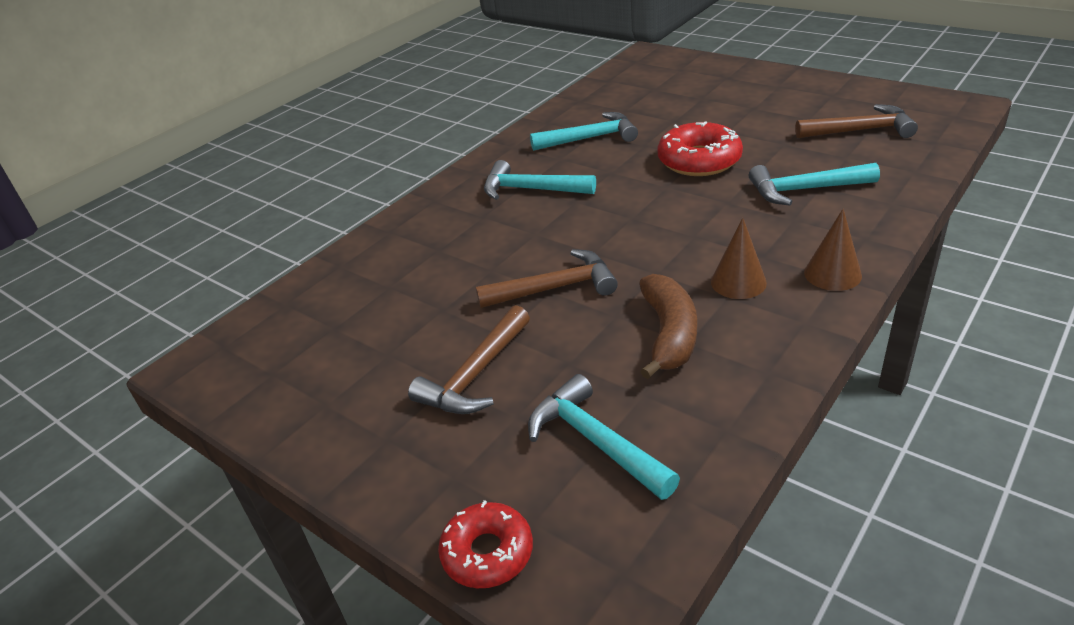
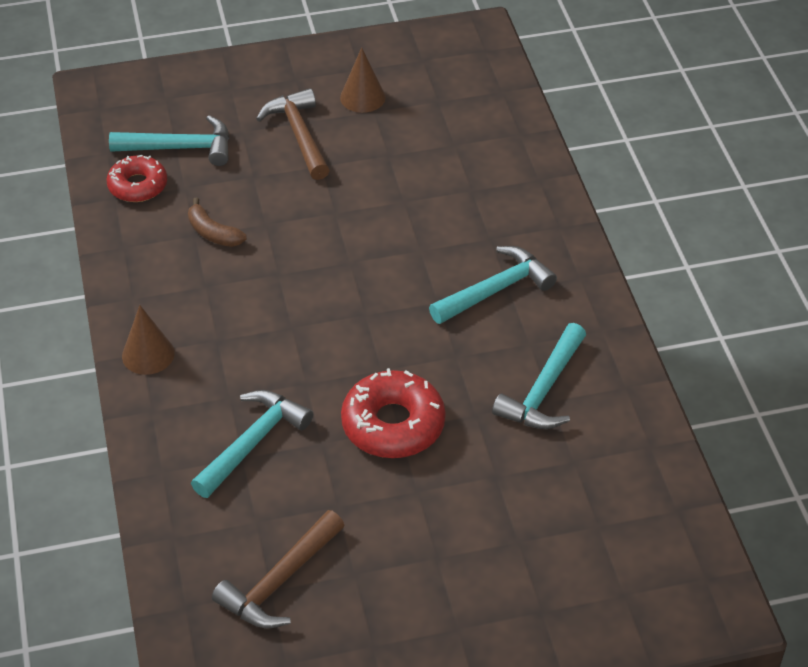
camera: 125 degrees right, 10 degrees up
red donut [438,500,533,588] -> red donut moved to [106,155,167,202]
brown hammer [476,249,618,308] -> none
brown banana [639,274,697,379] -> brown banana [188,198,247,247], size x0.64
brown cone [711,218,767,299] -> brown cone moved to [340,47,386,113]

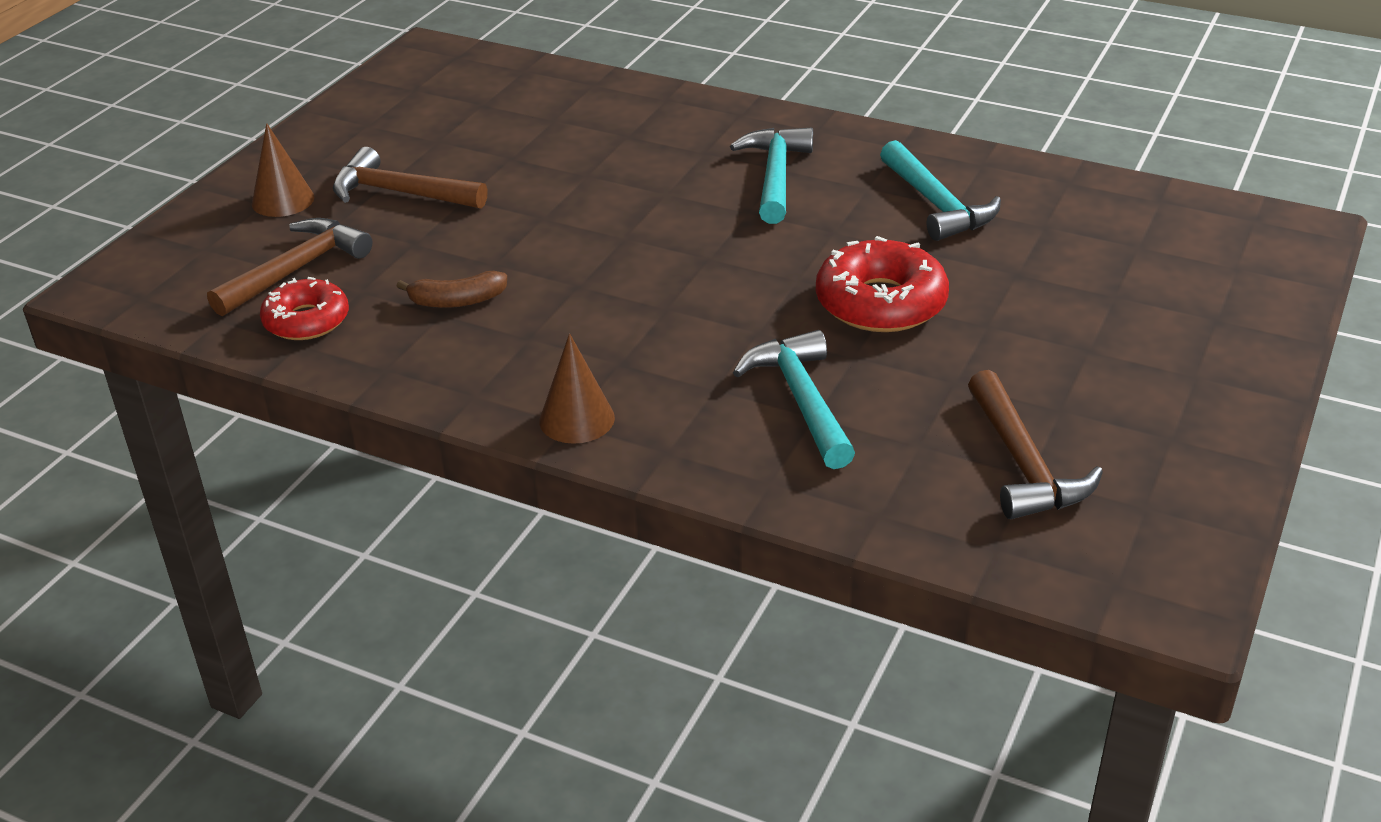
camera: 50 degrees left, 10 degrees down
turquoise hammer [109,115,229,166] -> brown hammer [207,218,372,316]
brown cone [340,47,386,113] -> brown cone moved to [252,123,314,217]

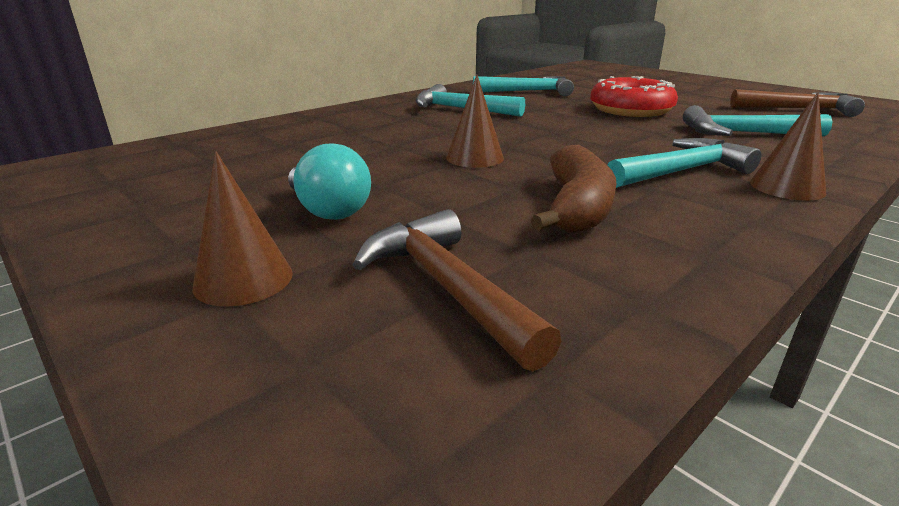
camera: 70 degrees left, 10 degrees down
red donut [260,277,349,340] -> none
brown hammer [333,147,488,209] -> turquoise light bulb [288,143,371,220]
brown banana [396,271,507,308] -> brown banana [531,145,616,233], size x1.57
none -> brown cone [446,75,504,168]
none -> turquoise hammer [607,138,761,188]

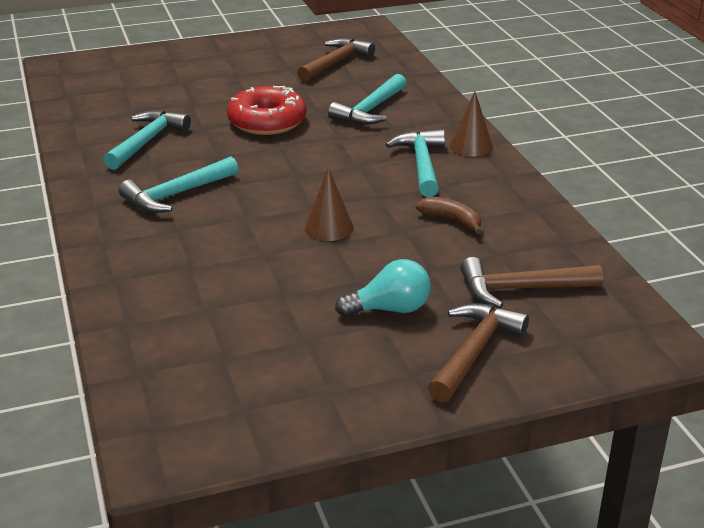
camera: 65 degrees left, 5 degrees up
brown cone [192,151,293,306] -> brown hammer [428,303,529,403]
brown banana [531,145,616,233] -> brown banana [416,196,482,234], size x0.64

